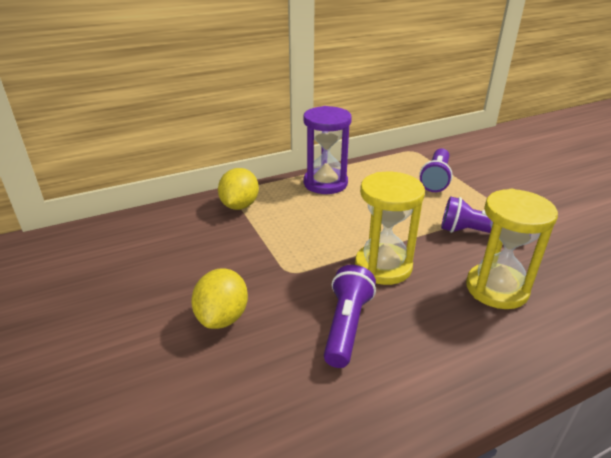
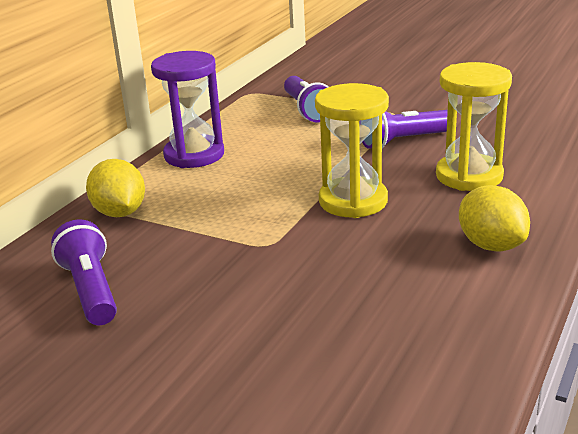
camera: 35 degrees left, 5 degrees down
yellow lemon [191,268,248,329] -> yellow lemon moved to [459,185,530,251]
purple flashlight [324,265,376,368] -> purple flashlight moved to [51,219,117,325]

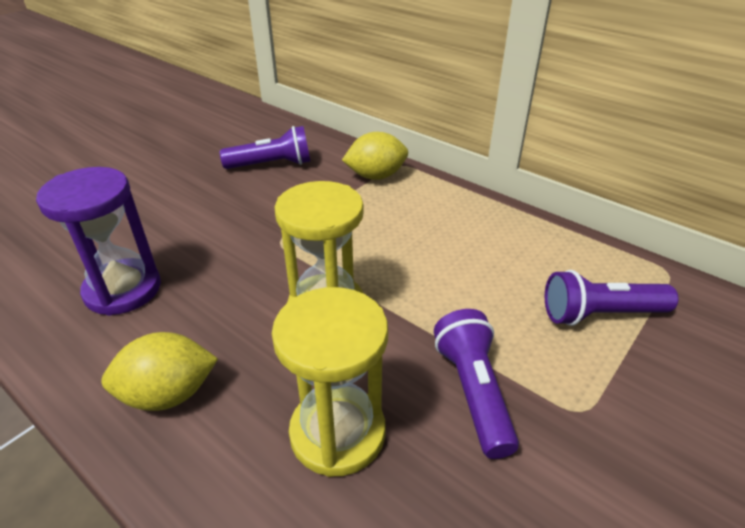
camera: 100 degrees right, 10 degrees up
purple hourglass [151,51,224,168] -> purple hourglass moved to [36,167,161,316]

